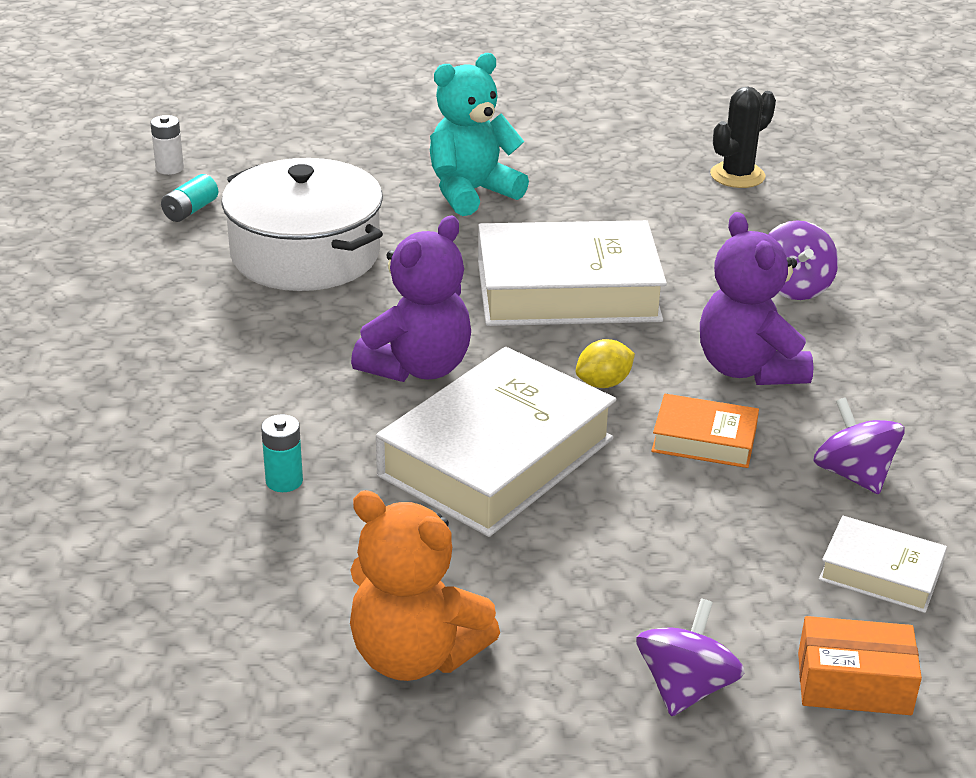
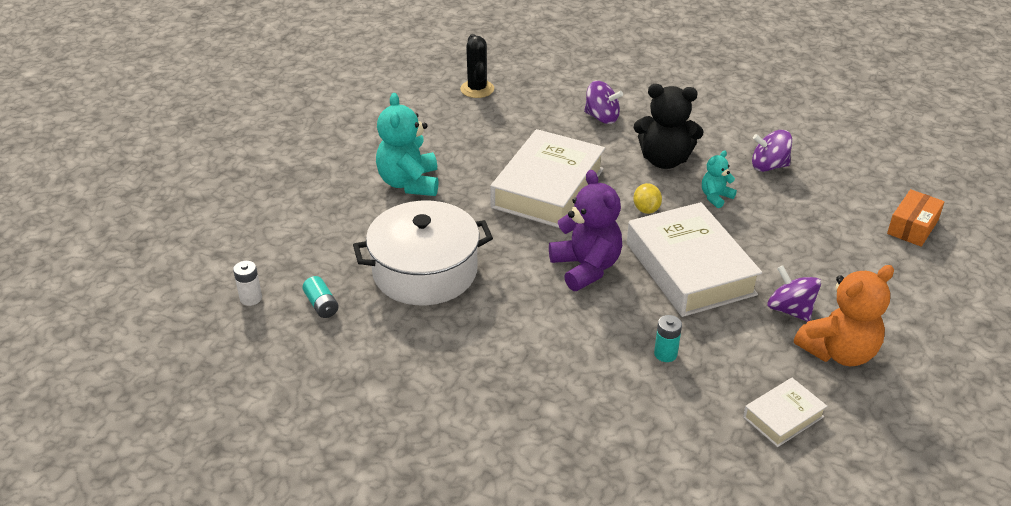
camera: 60 degrees left, 5 degrees up
purple spinning top [636,599,745,716] -> purple spinning top moved to [767,265,821,322]
orange book [651,394,759,468] -> turquoise teddy bear [702,150,737,208]
purple teddy bear [700,212,814,385] -> black teddy bear [634,84,704,169]
white book [819,516,947,613] -> white book moved to [743,378,827,447]

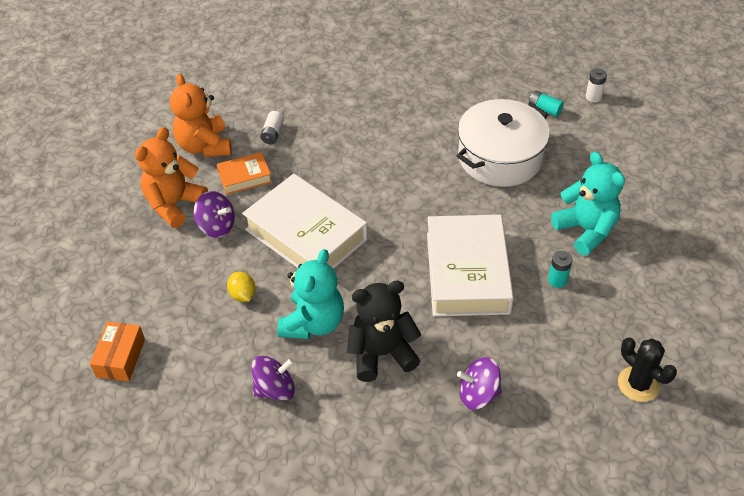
camera: 155 degrees right, 10 degrees up
purple teddy bear [549,170,622,291] -> none
yellow lemon [633,183,662,214] -> yellow lemon moved to [227,272,256,302]
turquoise battery [654,315,682,362] -> turquoise battery moved to [548,251,572,288]
turquoise teddy bear [702,150,737,208] -> turquoise teddy bear [277,249,344,339], size x1.93
white book [743,378,827,447] -> orange teddy bear [170,74,232,157]
none -> orange book [217,152,272,195]
none -> white battery [260,111,284,144]

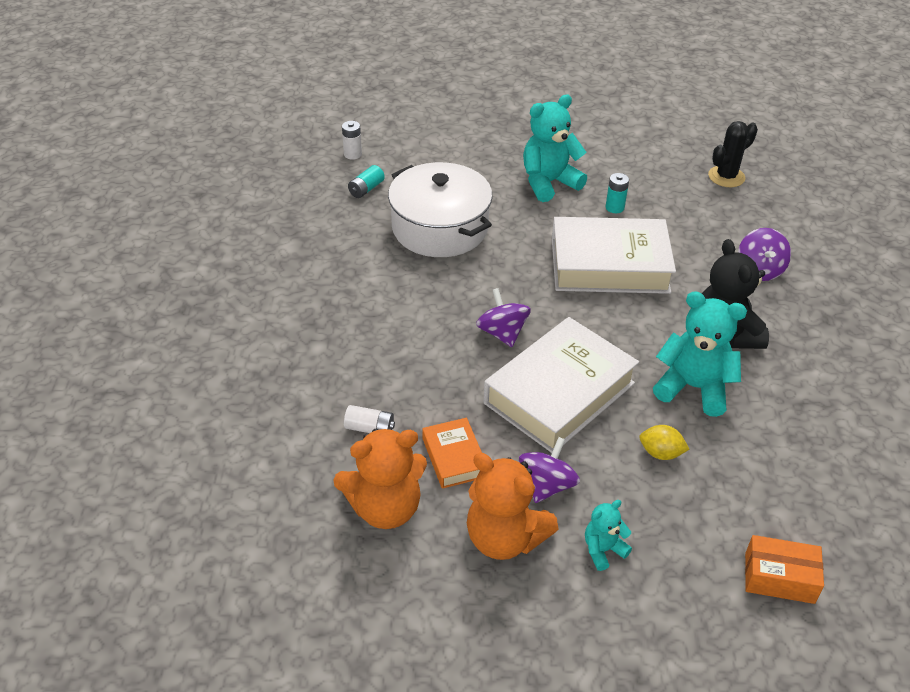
camera: 90 degrees left, 5 degrees down
yellow lemon [227,272,256,302] -> yellow lemon turned 45 degrees clockwise [640,425,689,460]
purple spinning top [251,356,295,401] -> purple spinning top moved to [476,288,531,347]
none -> turquoise teddy bear [585,500,632,571]

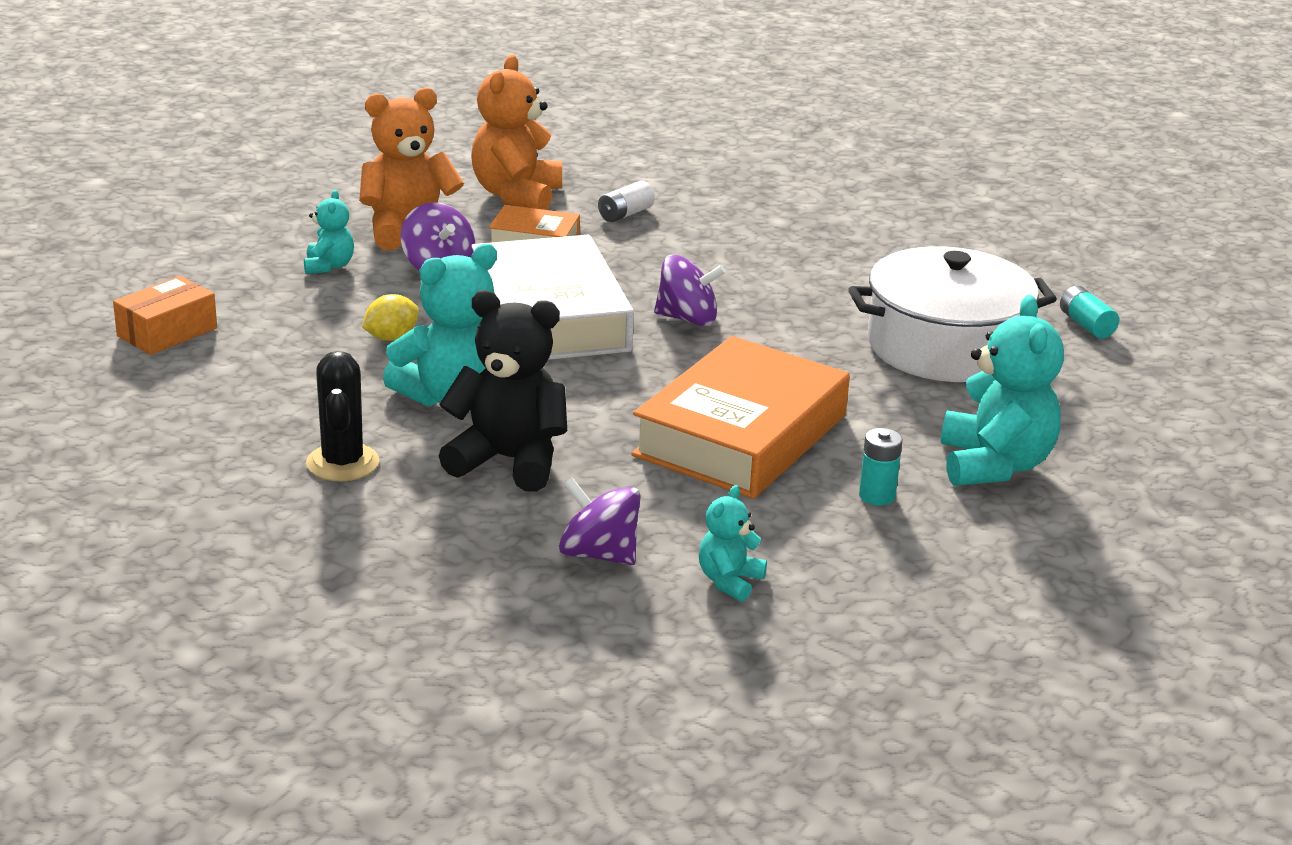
camera: 120 degrees right, 15 degrees down
white battery [342,121,362,160] -> none
white book [552,217,676,294] -> orange book [632,336,850,499]
black cactus [708,121,758,187] -> black cactus moved to [306,351,379,481]
none -> turquoise teddy bear [699,485,767,602]

